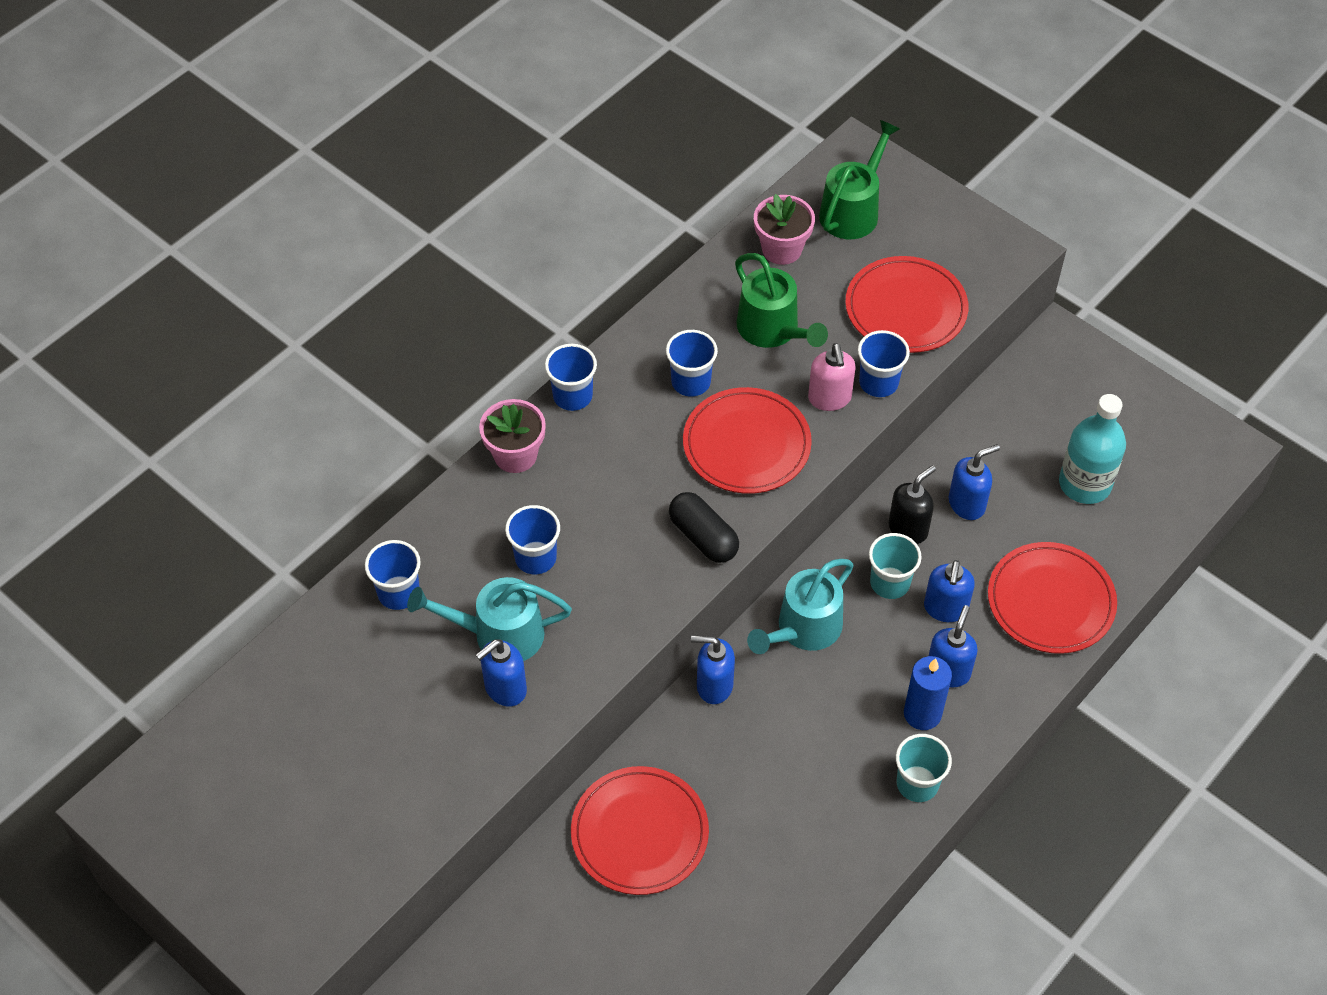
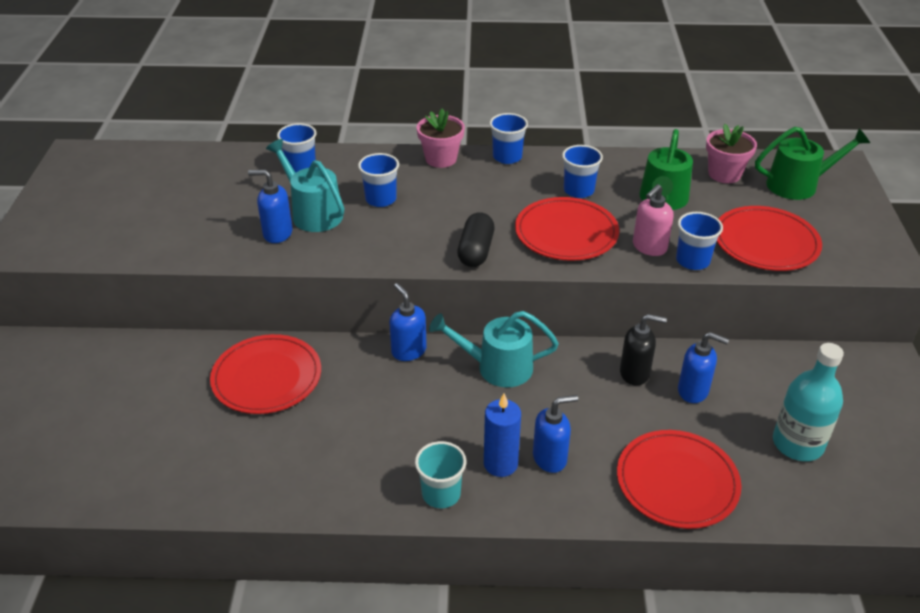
camera: 50 degrees right, 15 degrees down
turquoise cup [869,533,922,599] -> none
blue soap dispenser [924,560,975,622] -> none

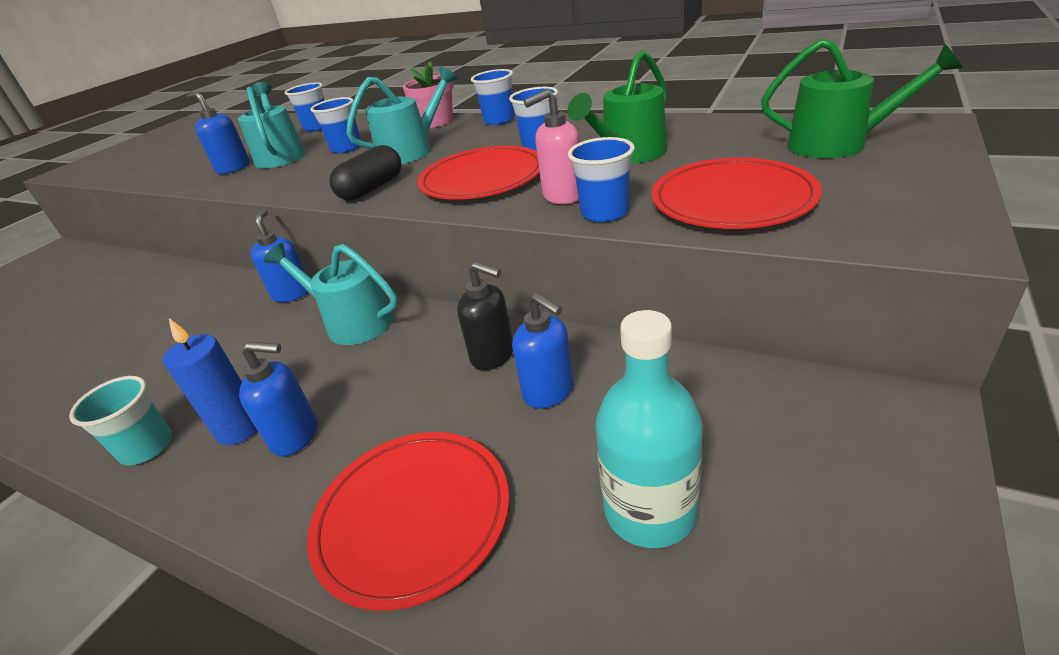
camera: 30 degrees right, 5 degrees down
red plate [210,334,321,414] -> none
pink flower pot [706,124,757,183] -> none
none -> turquoise watering can [346,66,458,164]

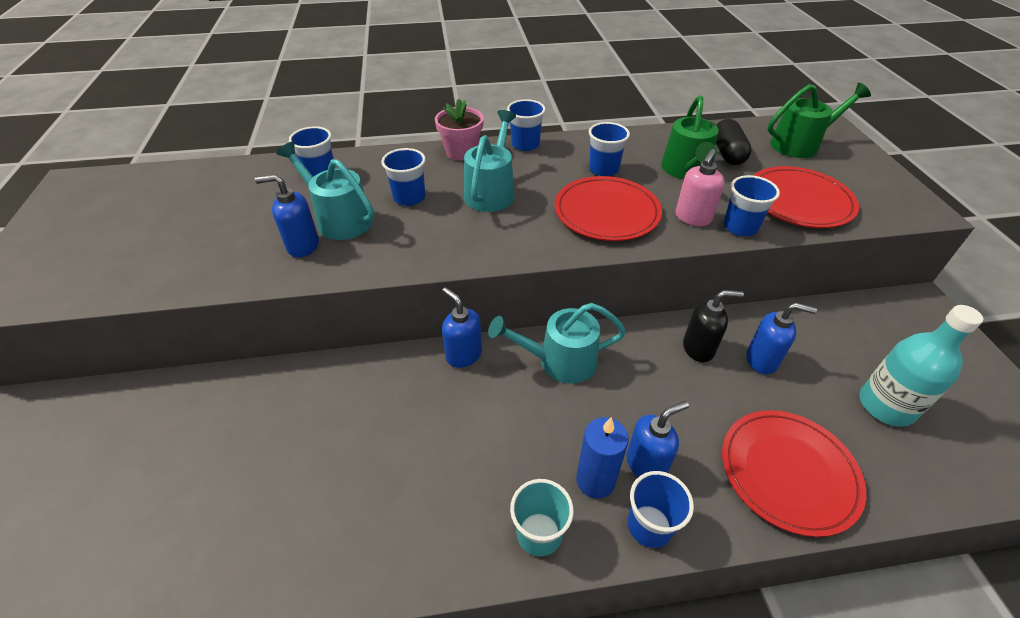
camera: 40 degrees left, 10 degrees up
black capsule [329,145,401,201] -> black capsule moved to [716,119,752,165]
none -> blue cup [627,471,694,548]

